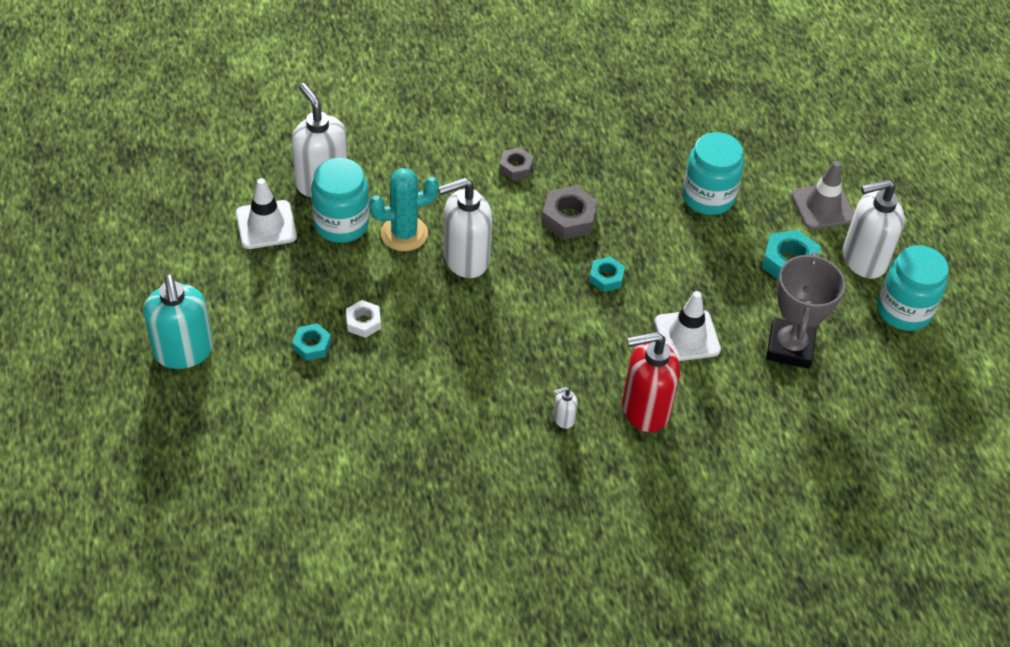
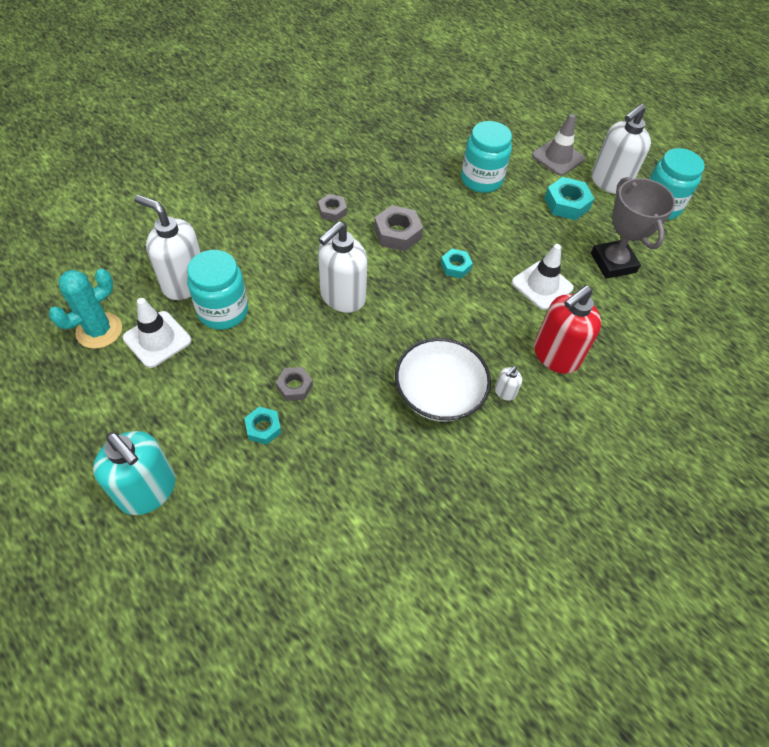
camera: 30 degrees left, 5 degrees up
white nut [346,300,381,338] -> grey nut [276,367,313,401]
turquoise cactus [369,168,439,251] -> turquoise cactus moved to [49,269,122,349]
none -> white bowl [395,338,491,422]

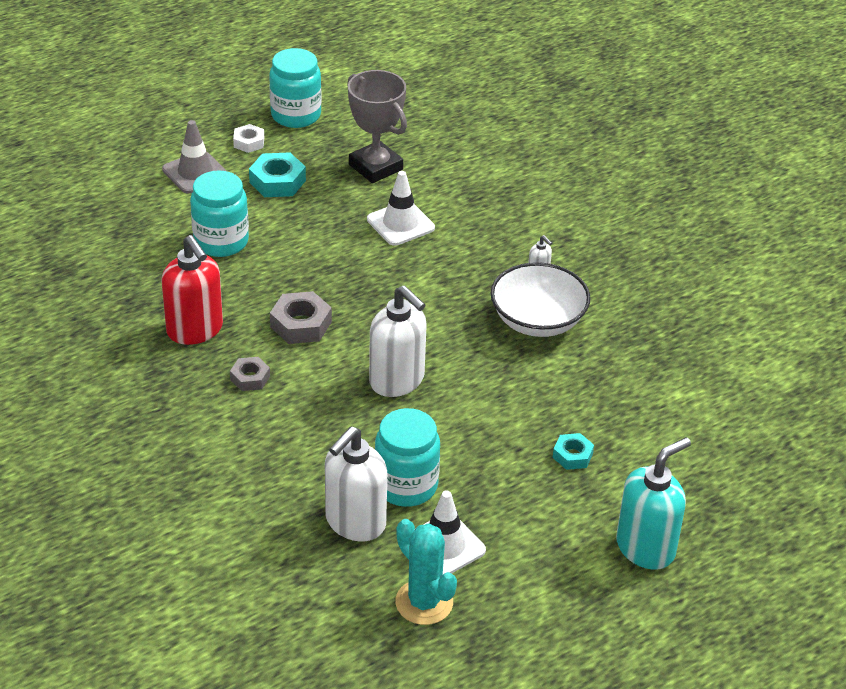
camera: 80 degrees left, 15 degrees down
grey nut [276,367,313,401] -> none
turquoise nut [440,249,473,278] -> none
red soap dispenser [534,285,601,374] -> red soap dispenser moved to [161,235,223,345]
grey trophy [591,177,676,279] -> grey trophy turned 60 degrees clockwise [347,70,407,183]
white soap dispenser [592,104,651,194] -> white nut [233,124,264,153]

